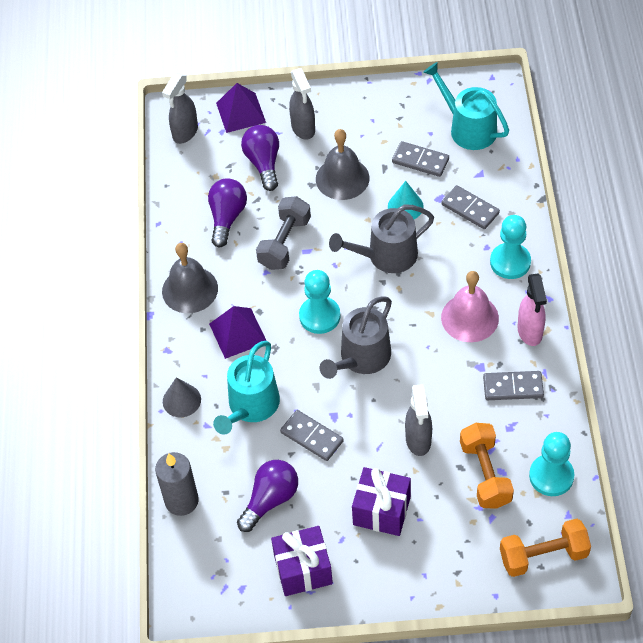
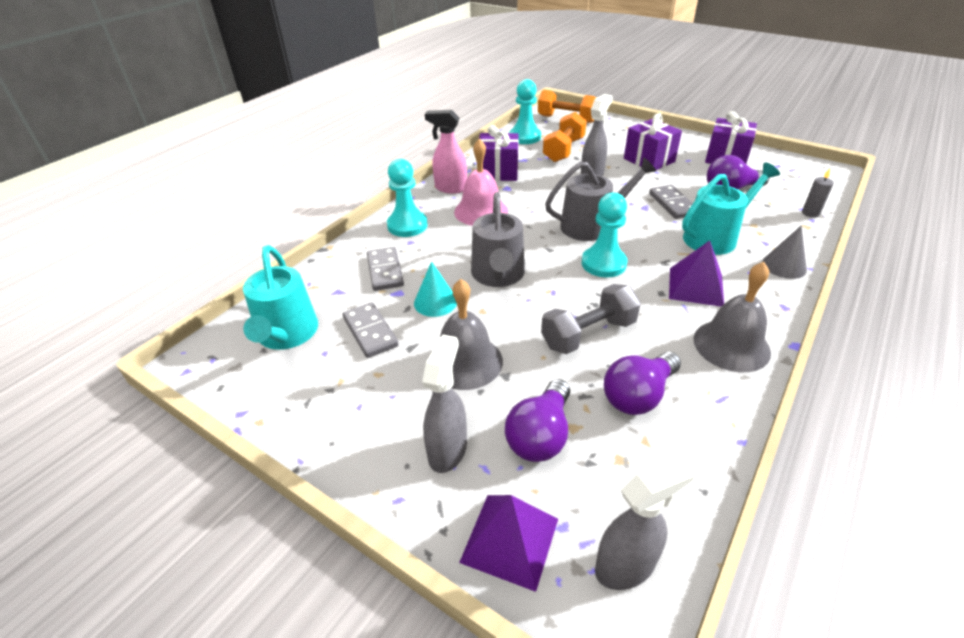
camera: 145 degrees left, 15 degrees down
grey candle [155,452,199,516] -> grey candle [802,168,834,218], size x0.54
grey watering can [329,205,434,273] -> grey watering can turned 75 degrees clockwise [471,192,525,287]
grey domino [483,371,544,400] -> purple gift [479,125,519,181]
pink spray bottle [518,273,547,346] -> pink spray bottle turned 105 degrees counterclockwise [425,110,467,194]

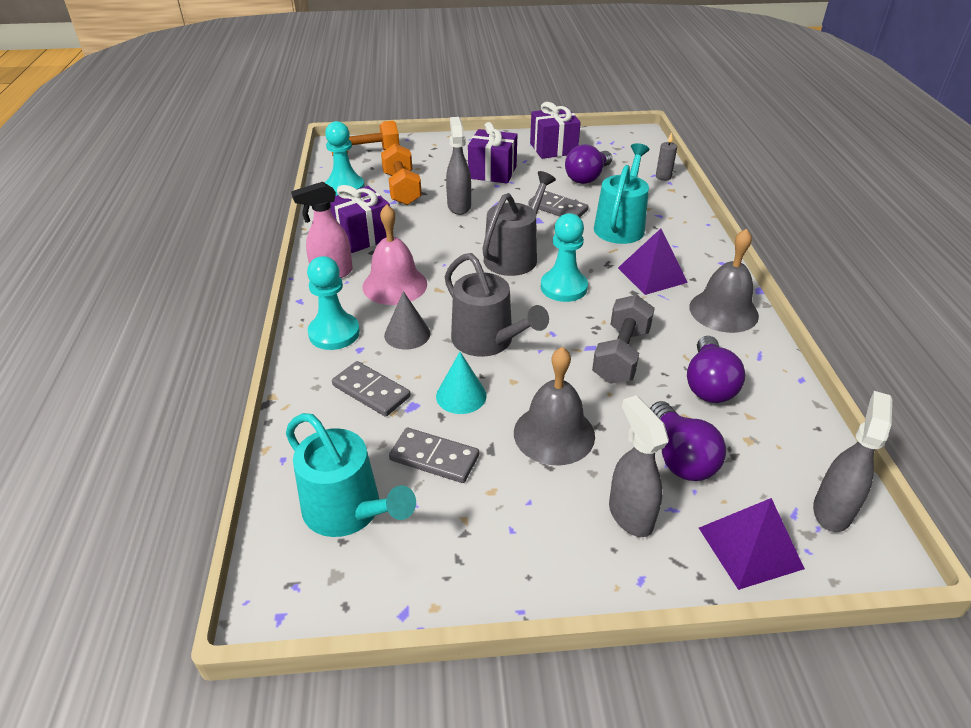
camera: 40 degrees left, 0 degrees up
grey cone [762,225,807,279] -> grey cone moved to [384,291,430,350]

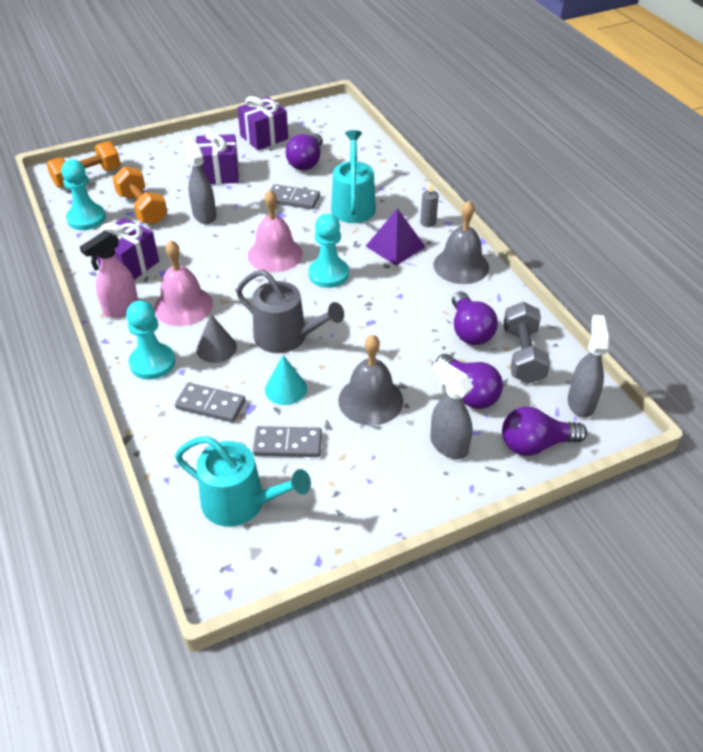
camera: 20 degrees left, 5 degrees up
grey watering can [482,171,556,276] -> pink bell [248,190,303,272]
grey dumbbell [592,295,655,384] -> grey dumbbell moved to [503,302,550,384]
grey candle [656,132,677,181] -> grey candle moved to [420,183,439,227]
purple pyramid [699,498,805,590] -> purple light bulb [502,407,587,456]

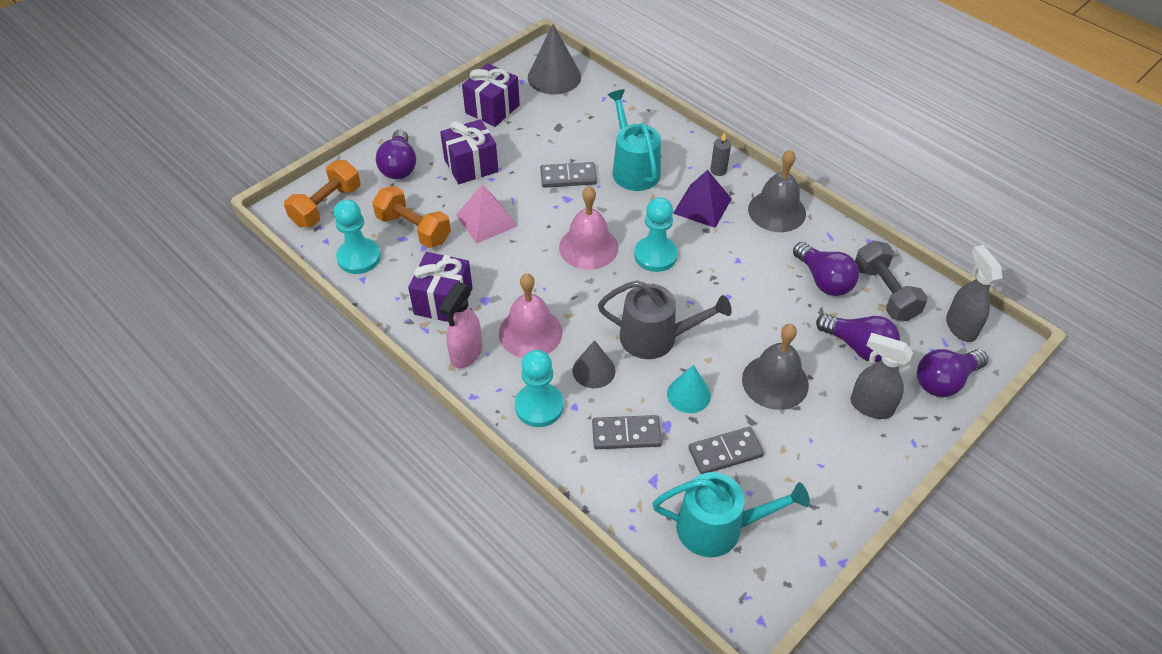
camera: 20 degrees left, 5 degrees up
grey spray bottle [182,136,216,224] -> pink pyramid [456,184,517,244]
purple light bulb [286,133,323,170] -> purple light bulb moved to [376,130,416,179]
none -> grey cone [528,24,581,94]

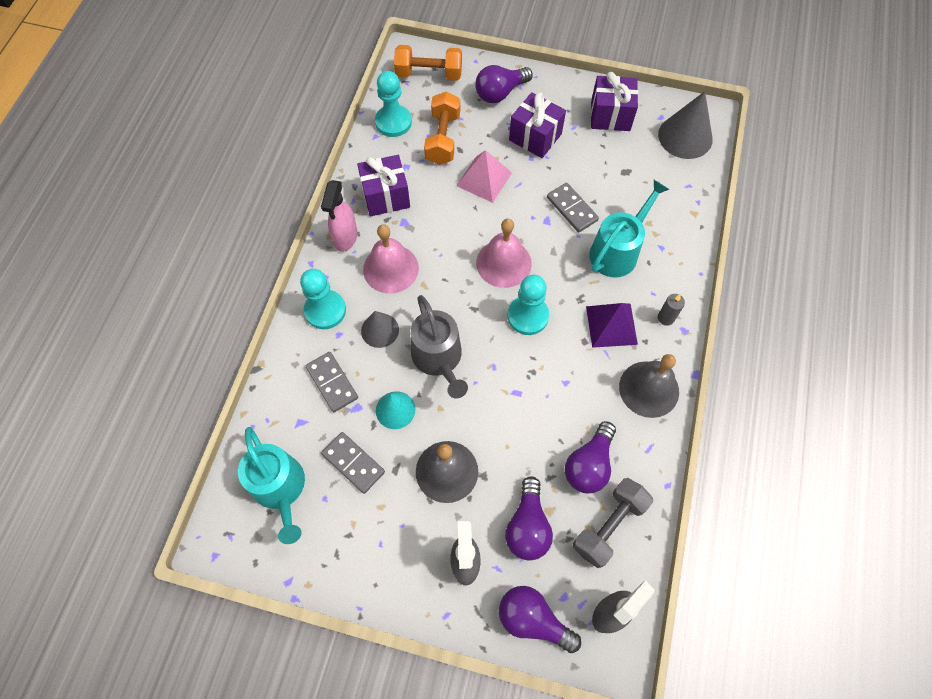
camera: 60 degrees right, 15 degrees up
pink spray bottle [439,283,482,368] -> pink spray bottle turned 75 degrees counterclockwise [321,180,357,252]

